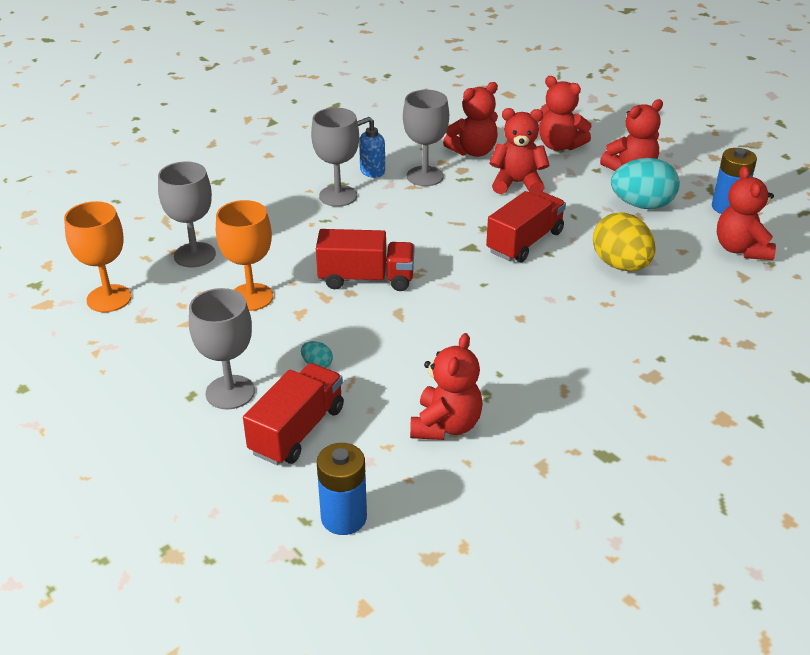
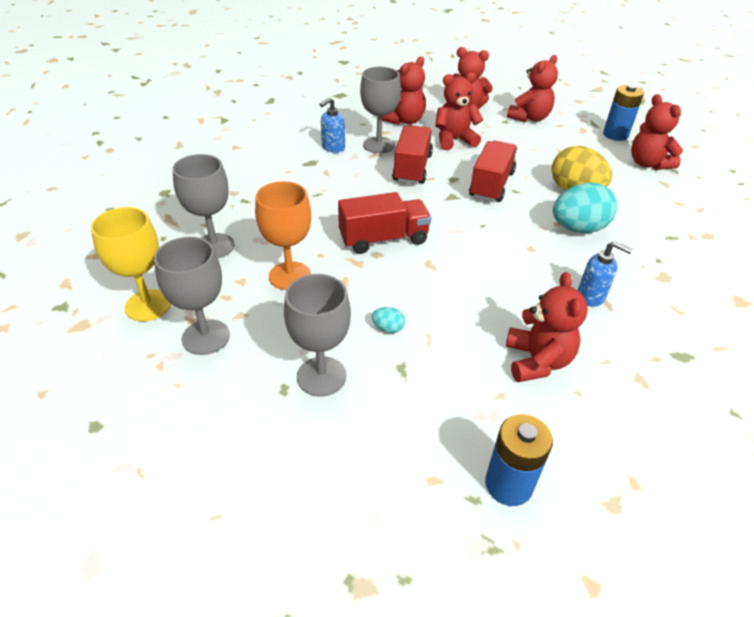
camera: 20 degrees left, 5 degrees up
orange goblet [64,201,132,312] -> yellow goblet [91,207,171,321]
red truck [243,363,344,465] -> red truck moved to [392,125,433,185]
grey goblet [311,108,359,207] -> grey goblet moved to [154,237,230,355]
turquoise egg [611,158,680,209] -> turquoise egg moved to [553,182,617,233]
none -> blue soap dispenser [578,241,633,307]

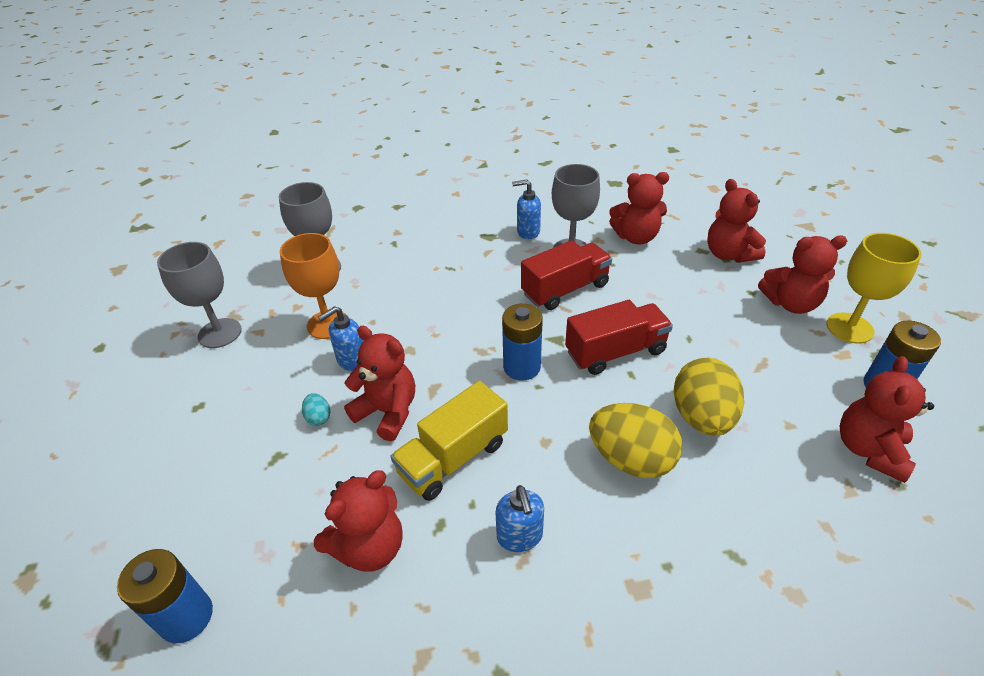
camera: 50 degrees right, 0 degrees up
yellow goblet [91,207,171,321] -> yellow goblet moved to [826,233,921,344]
grey goblet [284,274,351,396] -> none
red truck [338,192,431,254] -> none
red teddy bear [435,72,483,150] -> red teddy bear moved to [344,326,415,441]
turquoise egg [553,182,617,233] -> yellow egg [589,403,682,478]
none -> blue soap dispenser [318,306,363,371]
none -> yellow truck [391,381,508,501]
none -> blue battery [502,304,543,380]

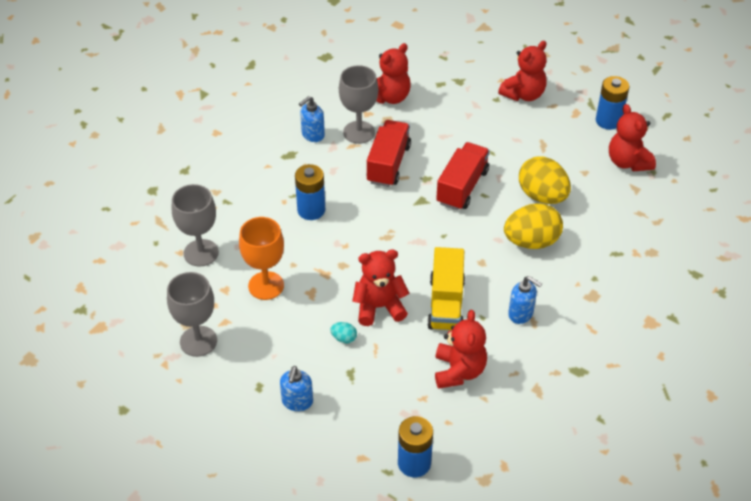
camera: 45 degrees left, 5 degrees up
blue soap dispenser [318,306,363,371] -> blue soap dispenser moved to [280,366,313,411]
blue battery [502,304,543,380] -> blue battery moved to [295,164,325,220]
red teddy bear [707,179,766,263] -> none
yellow goblet [826,233,921,344] -> none

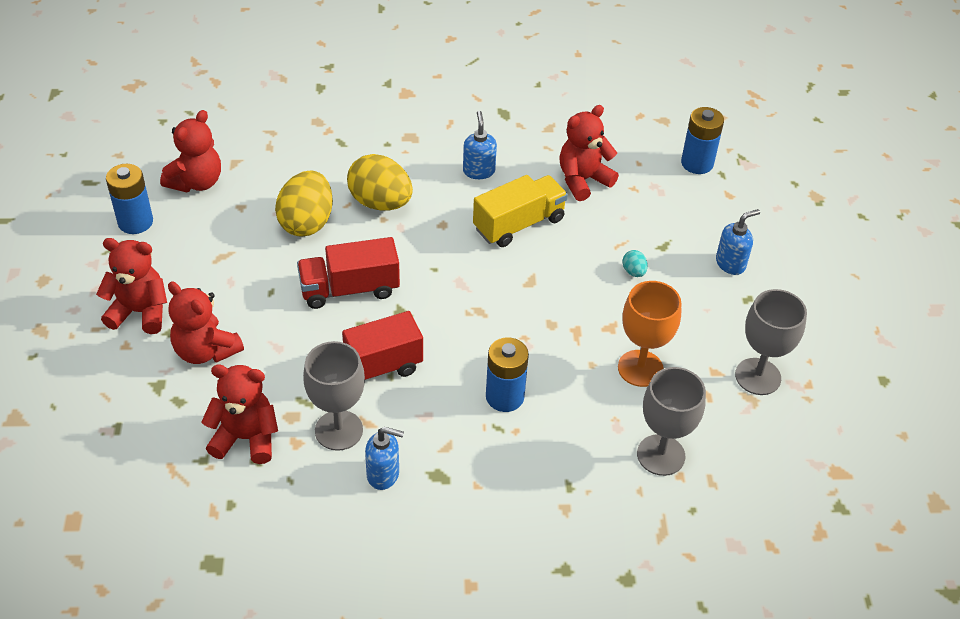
camera: 130 degrees left, 0 degrees up
red teddy bear [352,250,409,326] -> red teddy bear moved to [168,281,244,364]

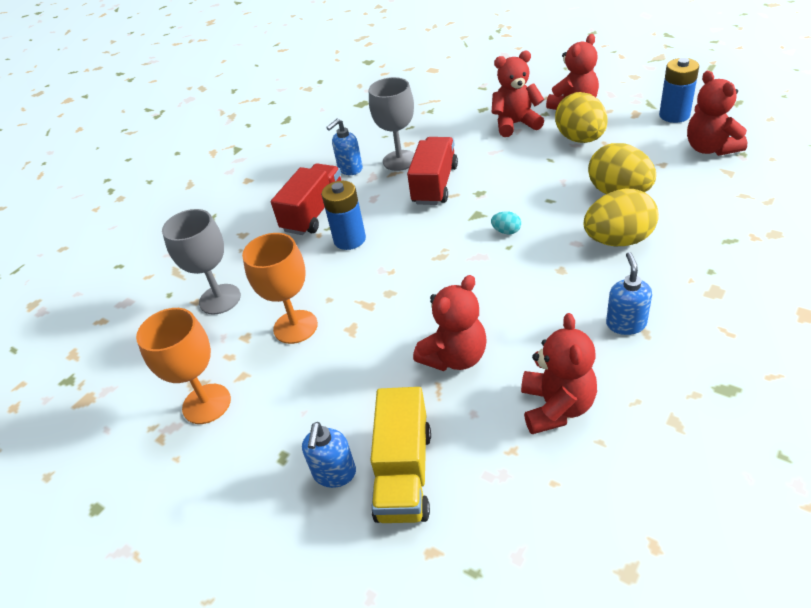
camera: 135 degrees right, 5 degrees down
red teddy bear [201,365,278,464] -> red teddy bear moved to [413,275,487,371]
red truck [297,237,400,309] -> red truck moved to [271,163,341,235]
blue soap dispenser [463,111,497,179] -> blue soap dispenser turned 120 degrees counterclockwise [606,252,652,335]
yellow truck [473,175,568,247] -> yellow truck moved to [370,387,431,523]
turquoise egg [622,250,648,277] -> turquoise egg moved to [491,211,521,234]
blue battery [681,107,724,174] -> none
grey goblet [735,289,807,395] -> orange goblet [136,308,231,424]
none -> yellow egg [555,92,608,143]

